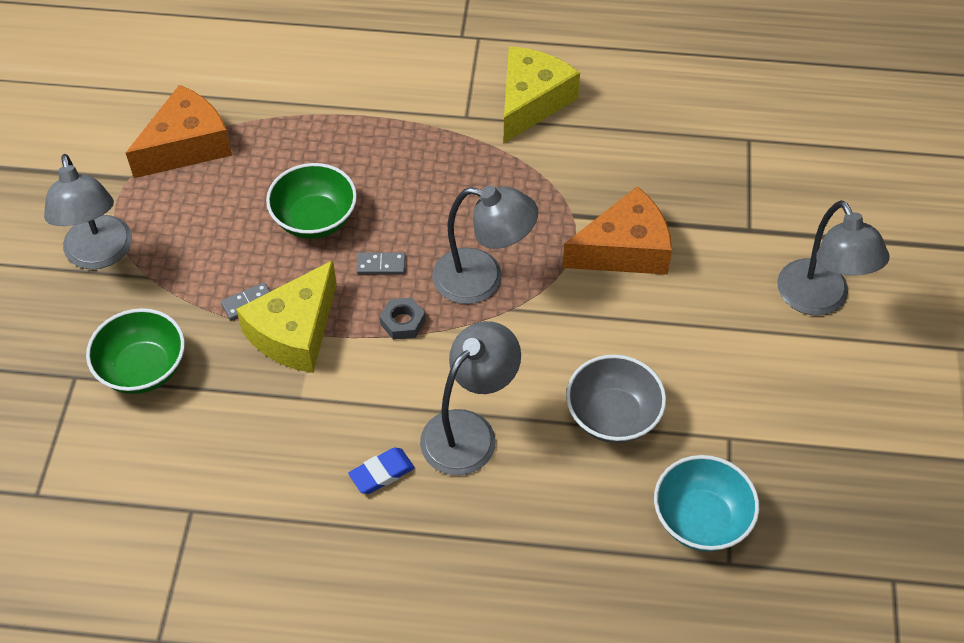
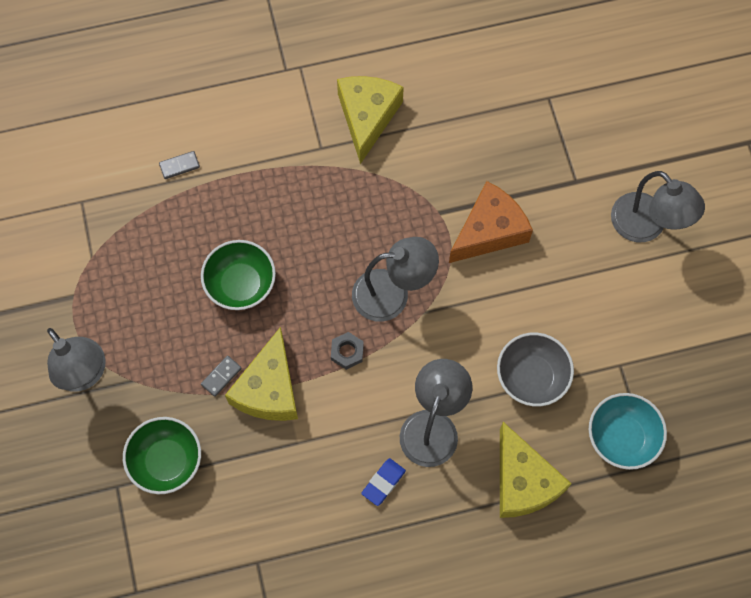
camera: 20 degrees left, 15 degrees up
orange cheese [126,85,232,178] -> none
grey domino [357,252,406,274] -> grey domino moved to [159,151,200,179]
none -> yellow cheese [500,422,572,518]

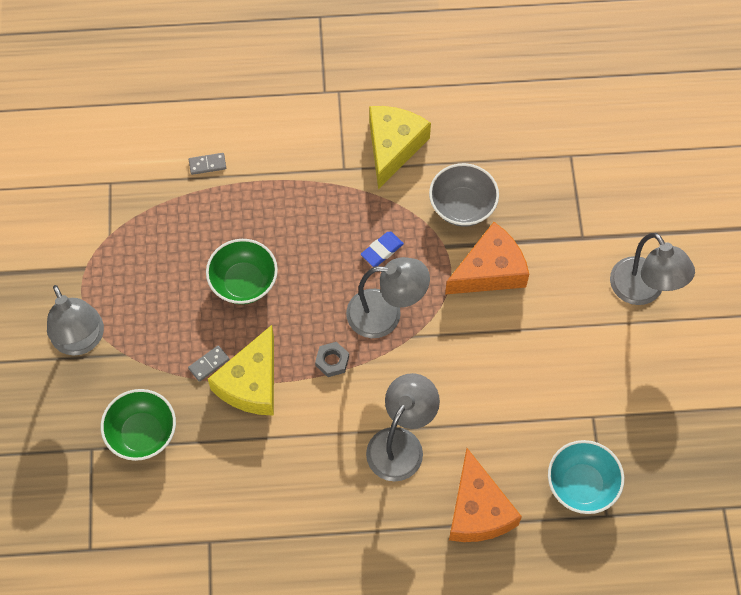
camera: 10 degrees right, 5 degrees down
blue eraser [361,458,406,506] -> blue eraser moved to [361,232,404,267]
grey bowl [497,333,574,407] -> grey bowl moved to [429,163,499,227]
yellow cheese [500,422,572,518] -> orange cheese [449,448,522,542]

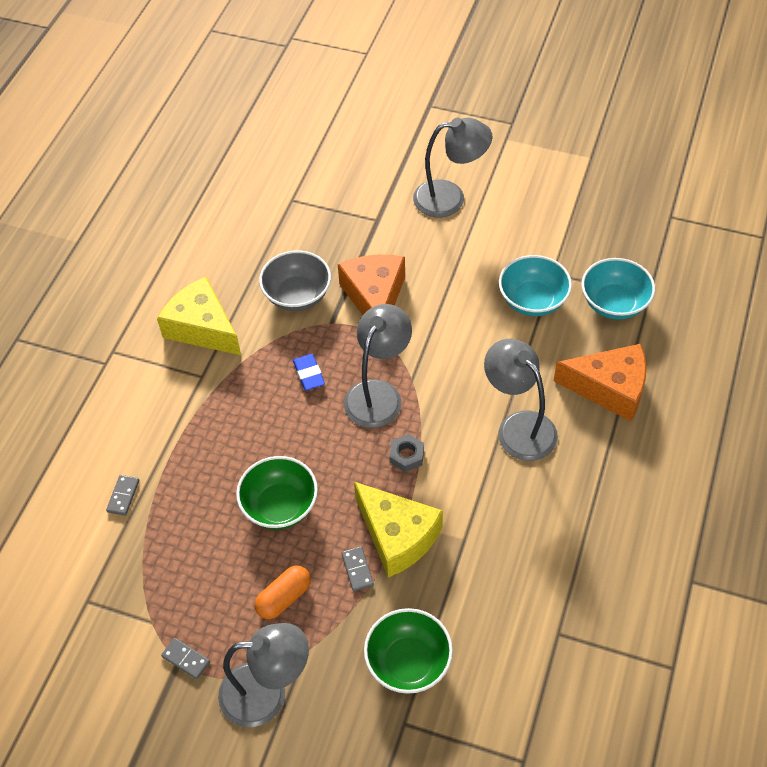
camera: 65 degrees left, 10 degrees down
none -> grey domino [161,638,210,679]
none -> orange capsule [255,565,311,619]
none -> turquoise bowl [499,255,572,316]

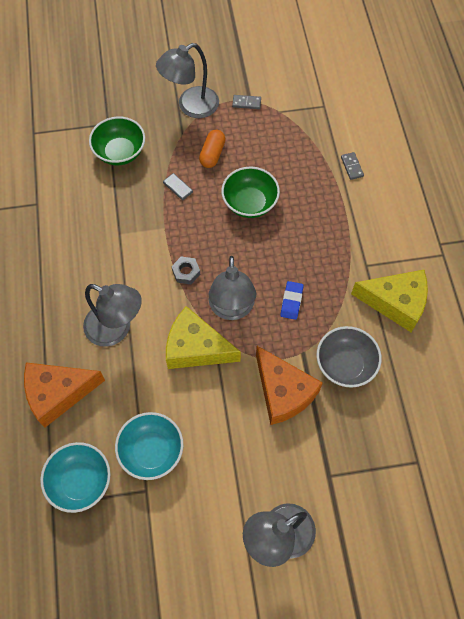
camera: 150 degrees right, 10 degrees up
blue eraser [293,354,325,390] -> blue eraser turned 60 degrees clockwise [280,281,304,320]
yellow cheese [354,482,443,578] -> yellow cheese moved to [166,306,241,369]

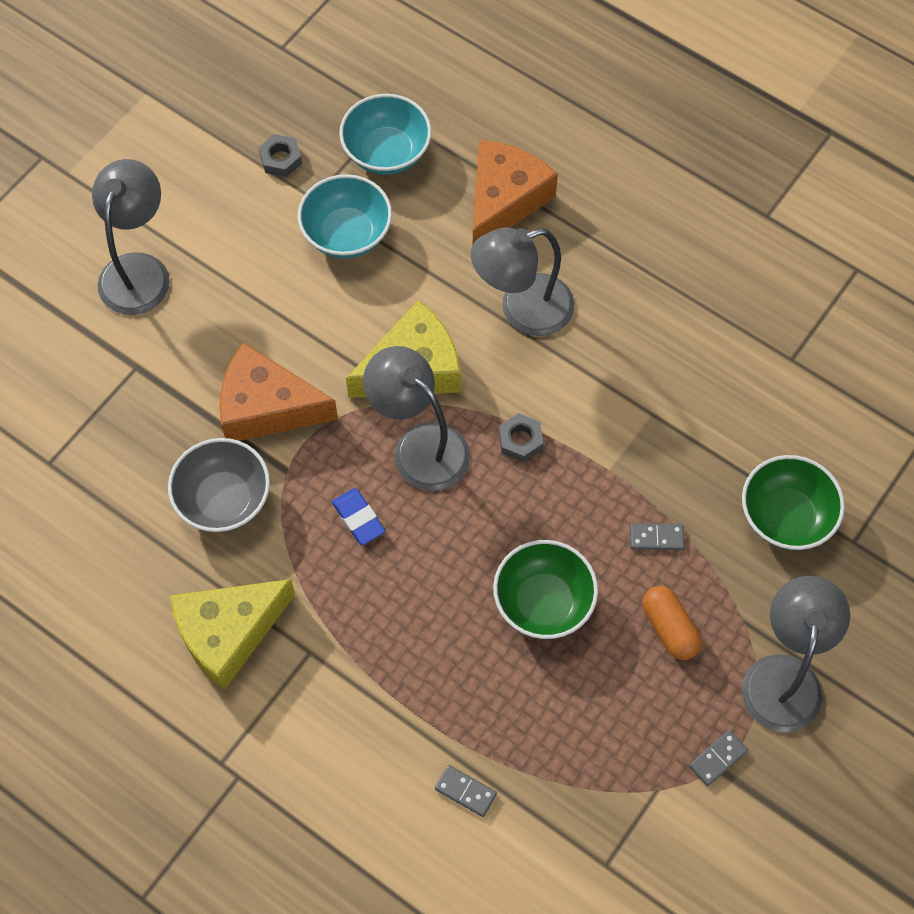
camera: 135 degrees right, 0 degrees up
none -> grey nut [258,134,302,177]

